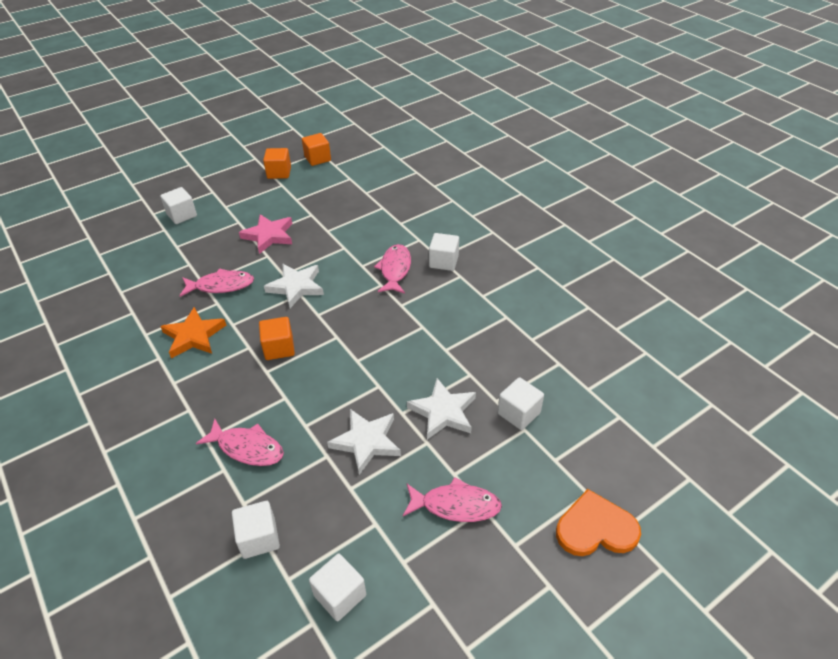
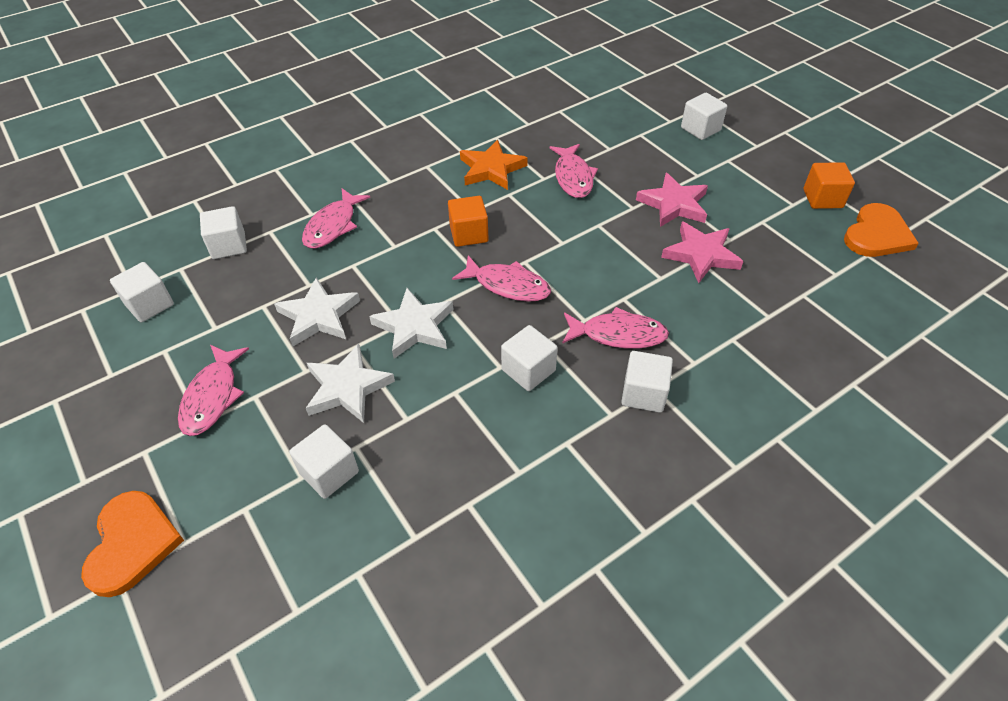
camera: 90 degrees right, 5 degrees up
white star [264,264,324,308] -> white star moved to [369,288,454,358]
orange cube [302,133,331,166] -> orange heart [844,203,919,257]
none -> pink fish [452,255,551,302]
none -> white cube [501,325,558,391]
none -> pink star [661,222,744,283]

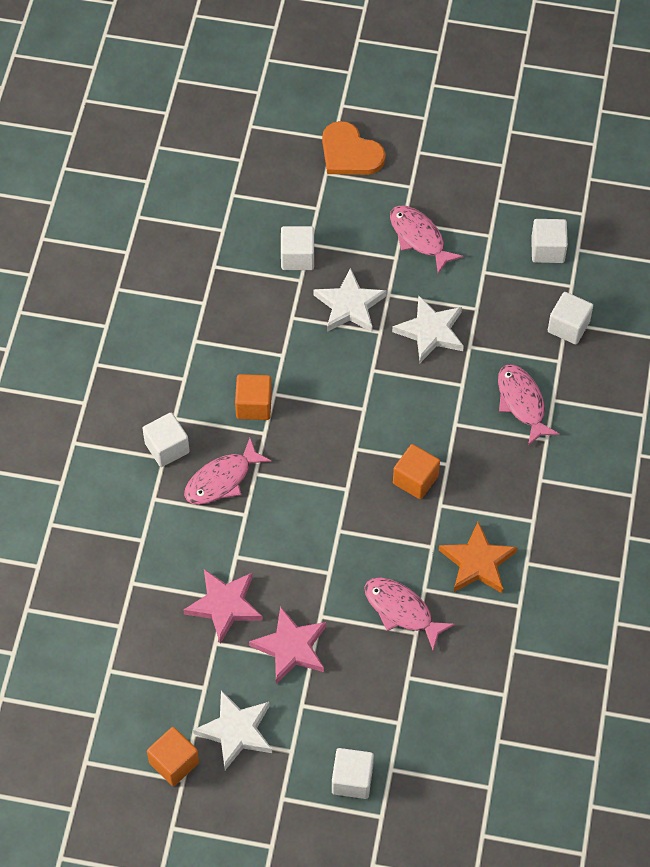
camera: 135 degrees right, 10 degrees up
white star [369,288,454,358] -> white star moved to [193,690,272,770]
pink fish [452,255,551,302] -> none
white cube [501,325,558,391] -> orange cube [235,374,272,420]
orange heart [844,203,919,257] -> none

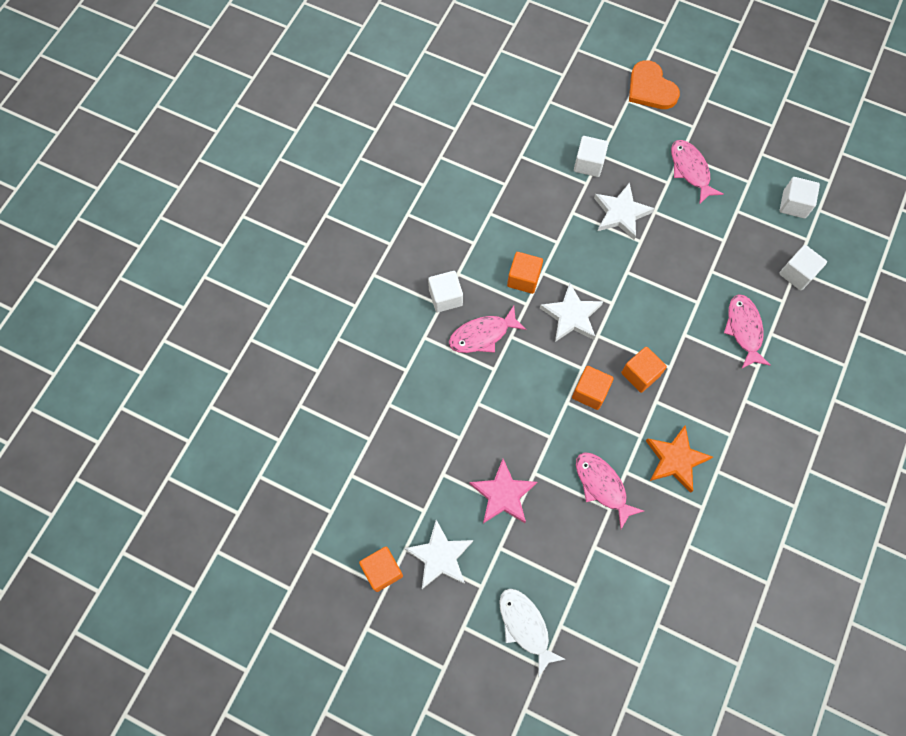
camera: 15 degrees right, 10 degrees up
pink star [183,569,263,644] -> none
white cube [332,748,374,799] -> white fish [499,589,565,677]
white star [392,295,464,363] -> white star moved to [540,283,603,342]
none -> orange cube [572,366,614,410]

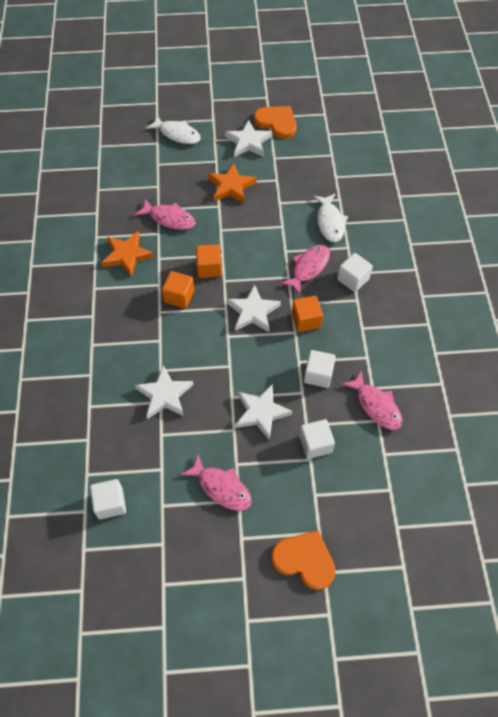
camera: 150 degrees right, 10 degrees down
orange cube [359,547,403,592] -> orange heart [254,106,297,138]
pink star [470,459,537,523] -> orange star [208,163,257,203]
pink fish [724,294,770,368] -> pink fish moved to [342,370,403,430]
white cube [779,245,827,290] -> white cube moved to [304,350,336,388]
none -> white star [135,365,194,419]
none -> white fish [313,194,348,242]

